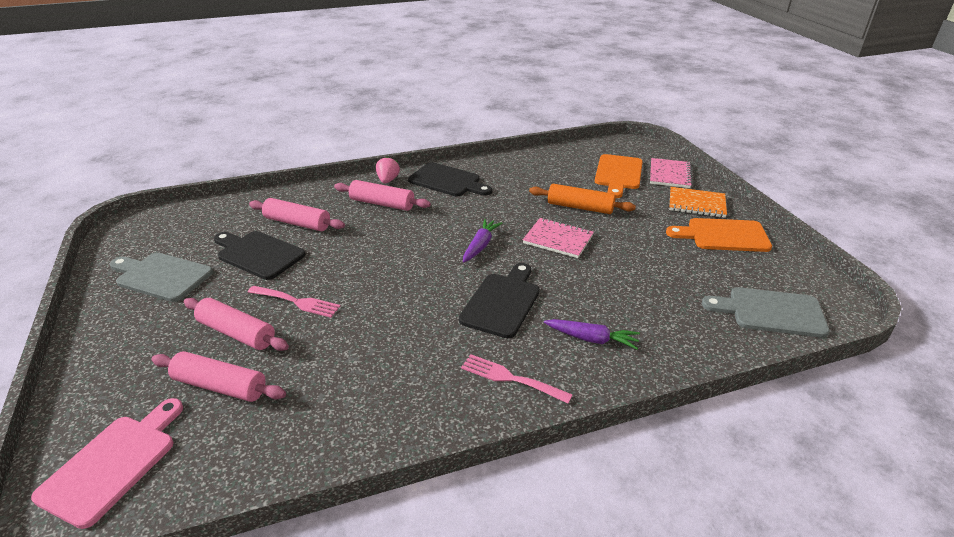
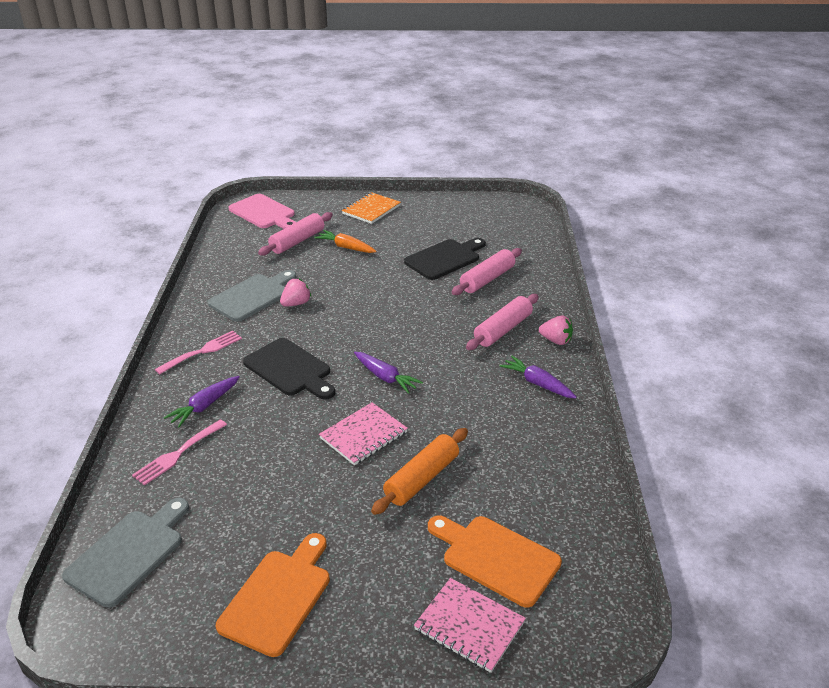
camera: 110 degrees right, 0 degrees up
grey cutting board [110,253,213,302] -> grey cutting board moved to [208,270,296,322]
pink rolling pin [184,298,289,351] -> orange carrot [314,230,376,253]
pink fork [248,286,341,318] -> pink fork moved to [132,419,227,486]
black cutting board [408,162,492,196] -> purple carrot [499,356,577,399]
orange notebook [669,187,727,218] -> orange notebook moved to [342,192,401,224]
none -> pink strawberry [280,279,311,306]

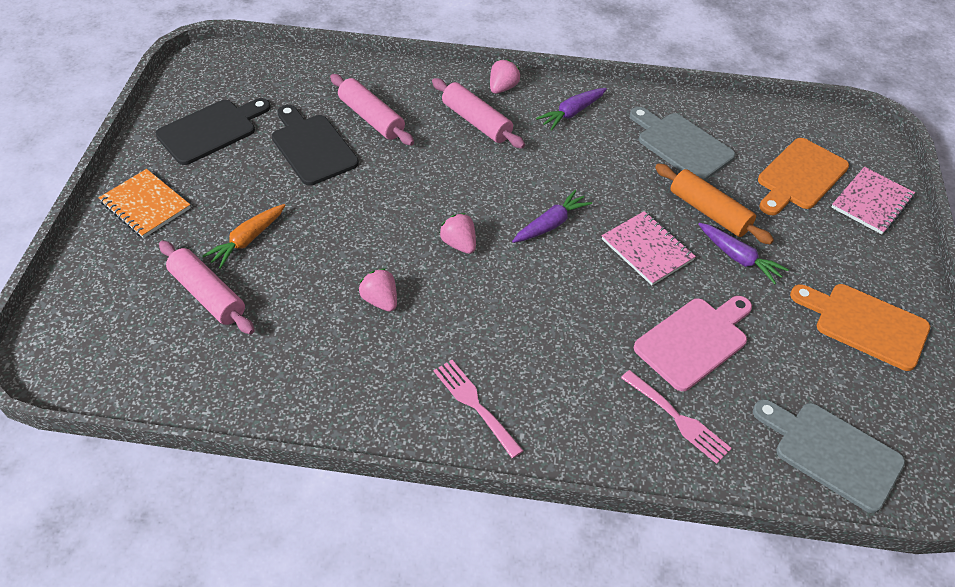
camera: 85 degrees left, 15 degrees up
purple carrot [164,376,240,427] -> purple carrot moved to [698,223,789,284]
grey cutting board [208,270,296,322] -> grey cutting board moved to [630,107,735,181]
pink cutting board [229,194,296,229] -> pink cutting board moved to [634,296,752,391]
black cutting board [243,338,335,400] -> black cutting board moved to [155,98,271,165]
none -> pink strawberry [439,213,476,254]

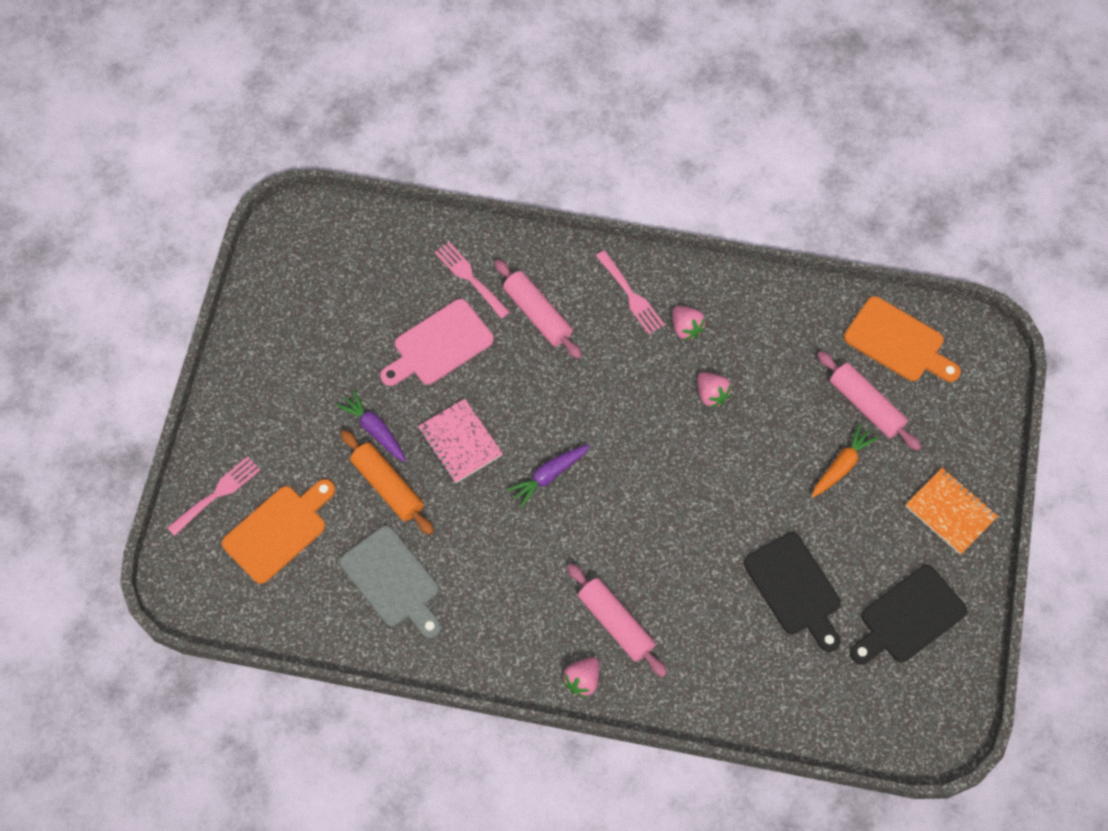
camera: 175 degrees left, 15 degrees up
pink rolling pin [330,74,414,146] -> pink rolling pin moved to [494,259,582,359]
pink strawberry [439,213,476,254] -> pink strawberry moved to [672,306,706,340]
purple carrot [536,88,607,131] -> none
grey cutting board [753,399,905,513] -> none
orange cutting board [790,284,930,371] -> orange cutting board moved to [844,296,961,382]
pink notebook [831,167,915,234] -> pink fork [167,457,260,536]

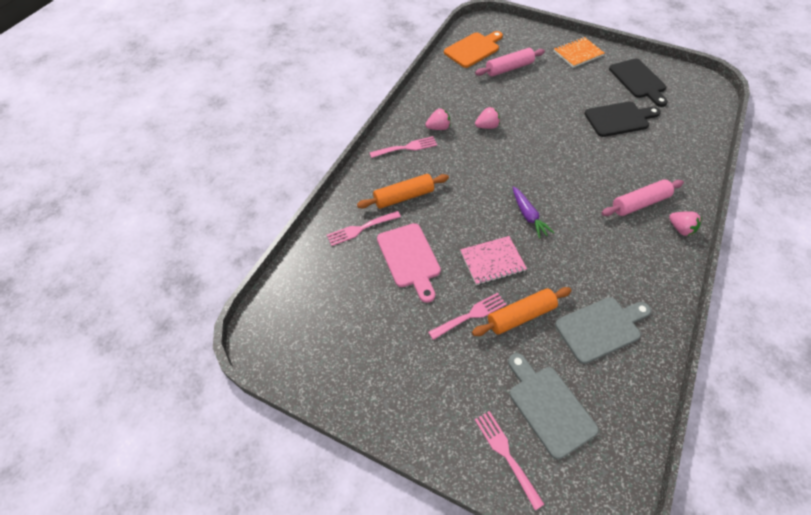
camera: 75 degrees left, 10 degrees down
orange cutting board [222,479,335,584] -> grey cutting board [508,353,599,460]
purple carrot [336,390,406,462] -> pink fork [428,293,506,340]
pink rolling pin [494,259,582,359] -> orange rolling pin [357,174,449,209]
orange carrot [811,423,879,498] -> none

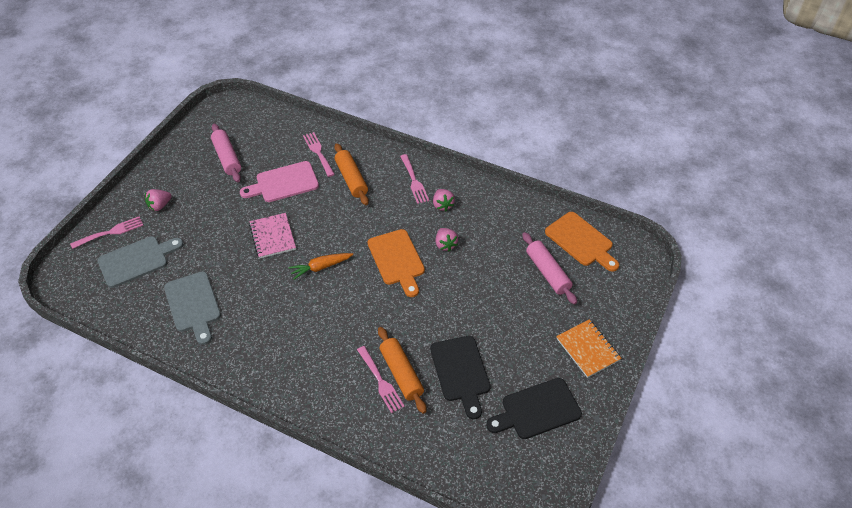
camera: 90 degrees right, 5 degrees down
pink fork [428,293,506,340] -> pink fork moved to [357,346,405,413]
orange rolling pin [472,287,572,336] -> orange rolling pin moved to [378,327,427,414]
purple carrot [513,186,555,239] -> orange carrot [289,253,353,280]
pink rolling pin [601,179,684,216] -> pink rolling pin moved to [211,124,241,182]
pink strawberry [669,211,702,236] -> pink strawberry moved to [145,189,172,211]
none -> orange cutting board [368,229,425,297]

